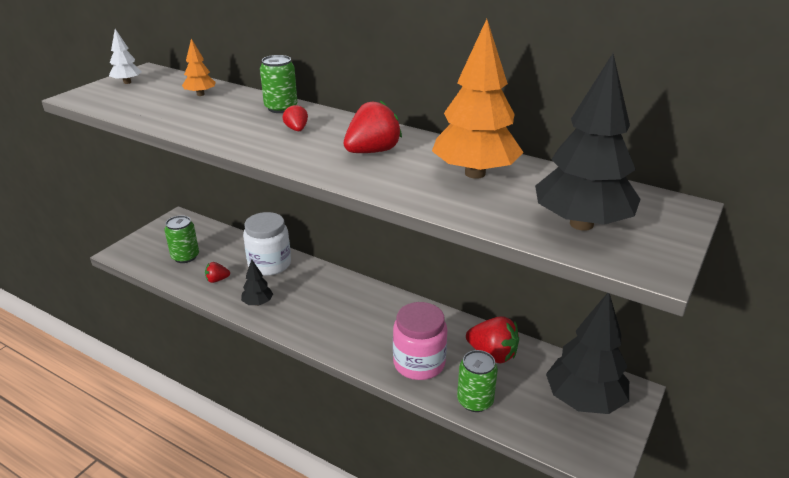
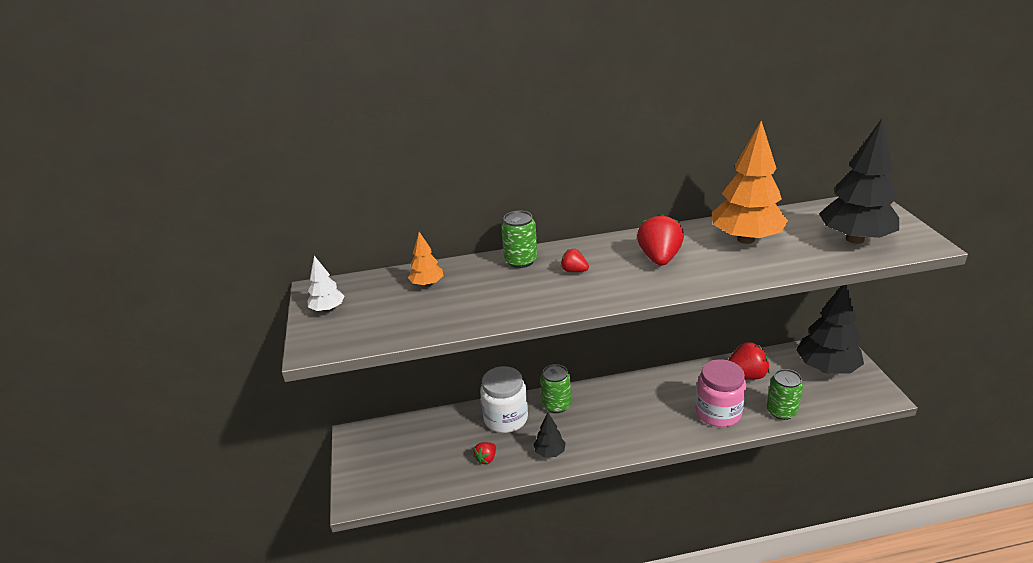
camera: 40 degrees left, 0 degrees up
green can [164,215,199,263] -> green can moved to [541,364,571,413]

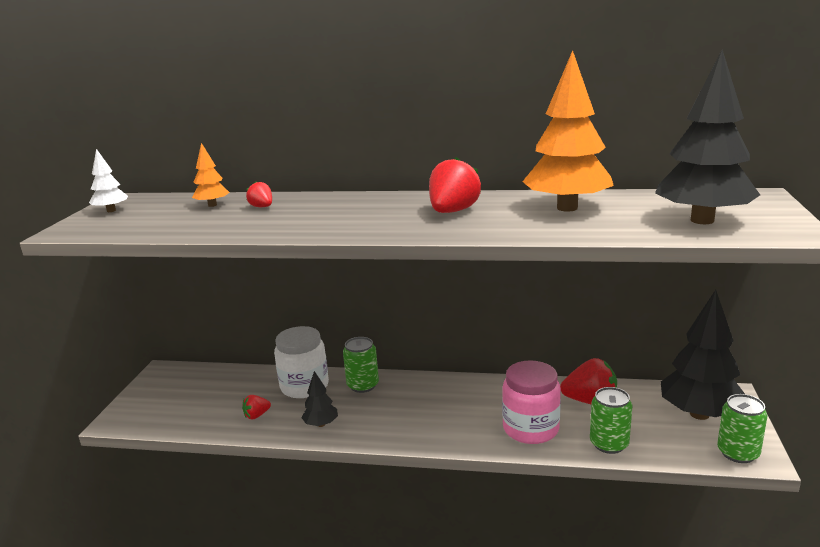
camera: 20 degrees right, 10 degrees down
green can [501,211,537,268] -> green can moved to [717,394,767,463]
red strawberry [561,249,589,272] -> red strawberry moved to [246,181,272,207]

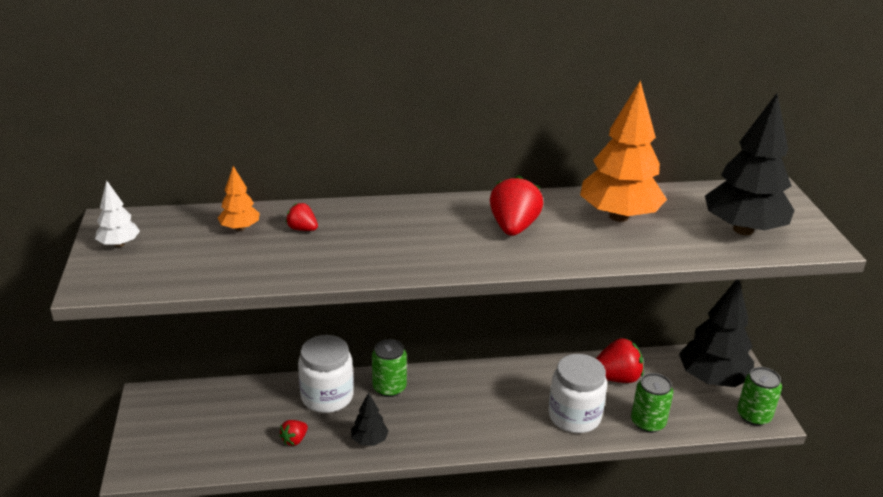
camera: 20 degrees left, 10 degrees up
pink jar [502,361,561,444] -> white jar [548,354,607,433]

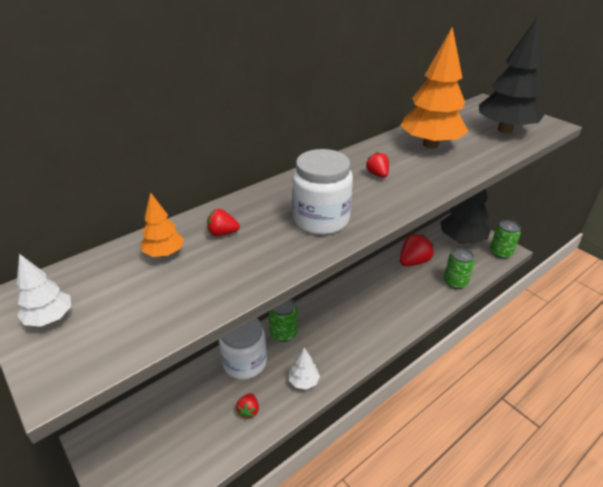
camera: 30 degrees left, 5 degrees up
black tree [351,392,389,446] -> white tree [289,348,320,390]
red strawberry [490,175,543,236] -> red strawberry [366,152,389,178], size x0.53
white jar [548,354,607,433] -> white jar moved to [292,149,353,235]

